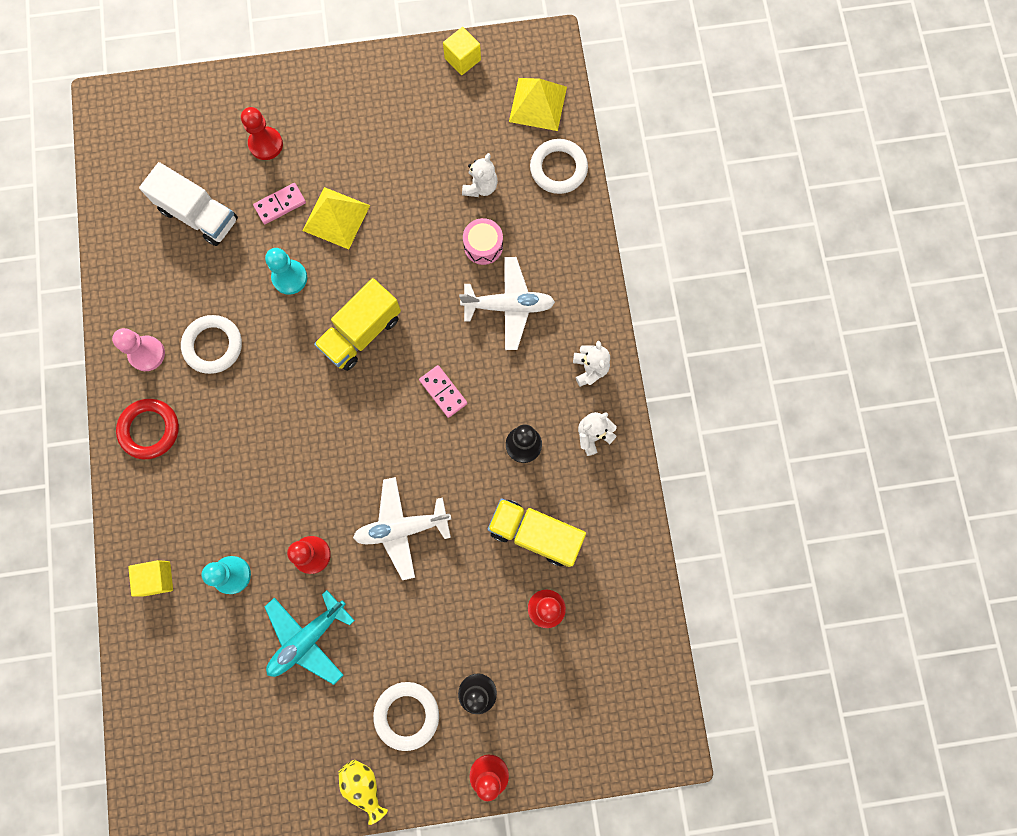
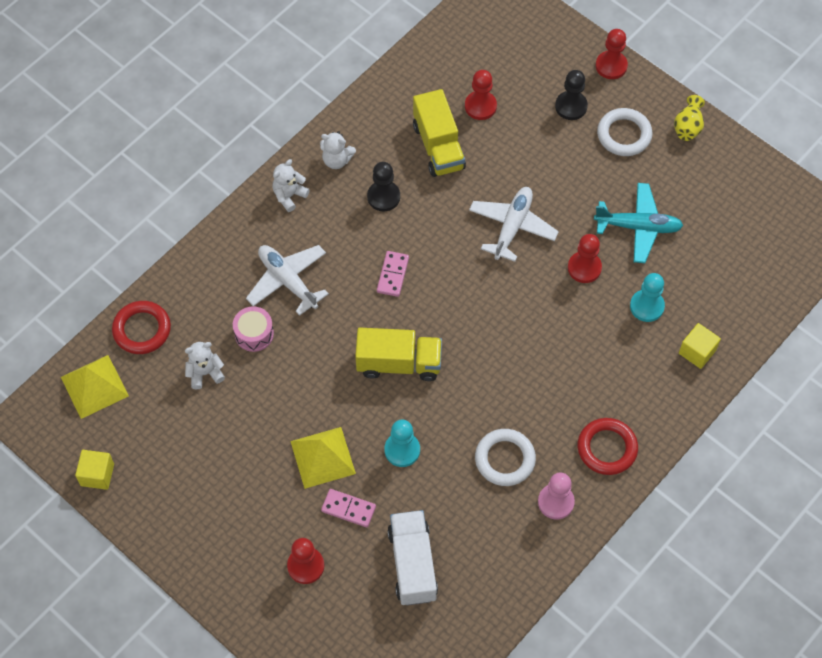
camera: 130 degrees left, 15 degrees down
white plane [353,477,451,580] -> white plane turned 105 degrees counterclockwise [469,187,559,262]
white ring [530,139,588,194] -> red ring [112,301,171,354]

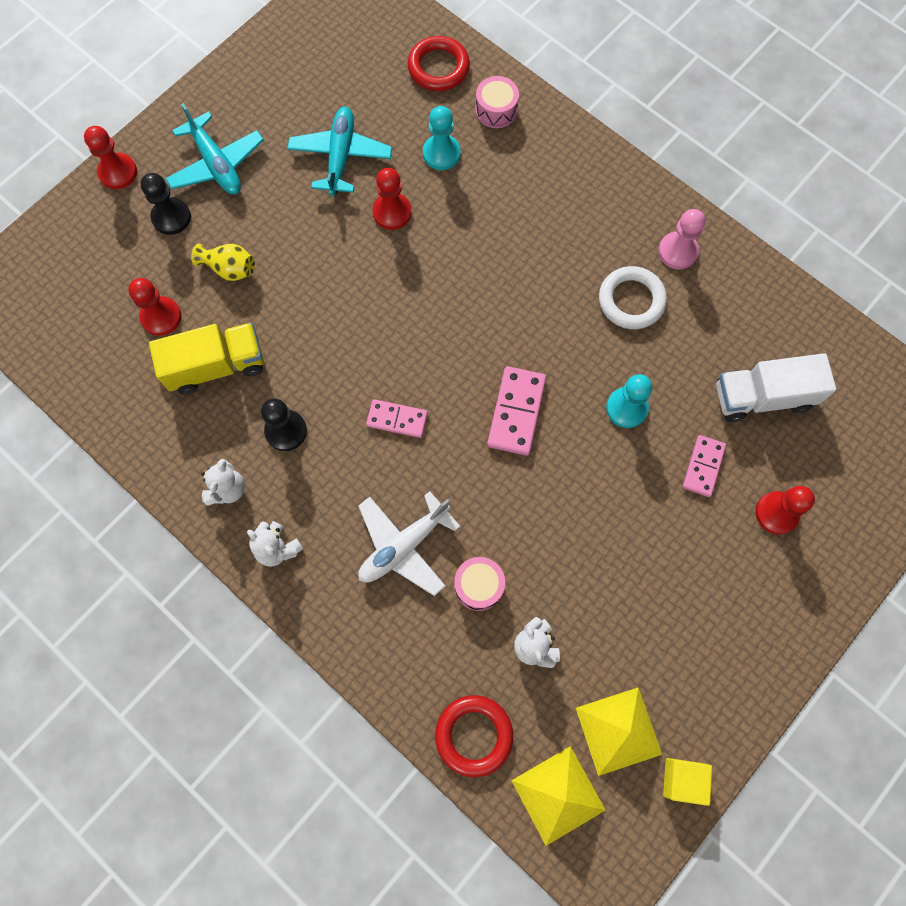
camera: 90 degrees left, 10 degrees up
yellow pyramid [290,427,356,489] -> yellow pyramid moved to [576,687,662,776]
yellow truck [355,328,442,381] -> pink domino [487,366,546,456]
white plane [469,187,559,262] -> none
red ring [577,418,638,475] -> red ring moved to [407,36,470,91]
white ring [597,108,652,156] -> turquoise plane [165,103,264,195]
yellow vase [674,95,705,141] -> yellow vase moved to [191,244,255,281]
yellow cube [679,323,721,369] -> pink drum [475,76,519,128]

